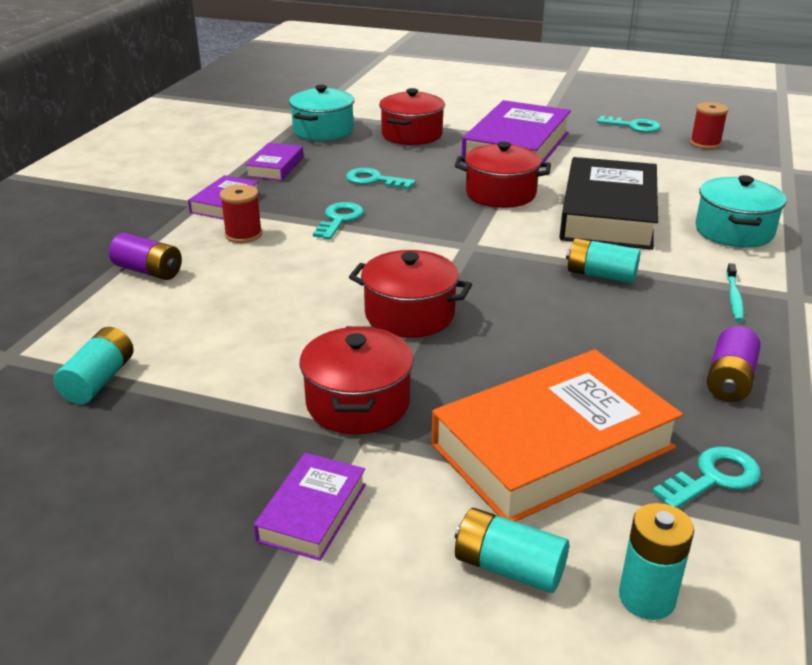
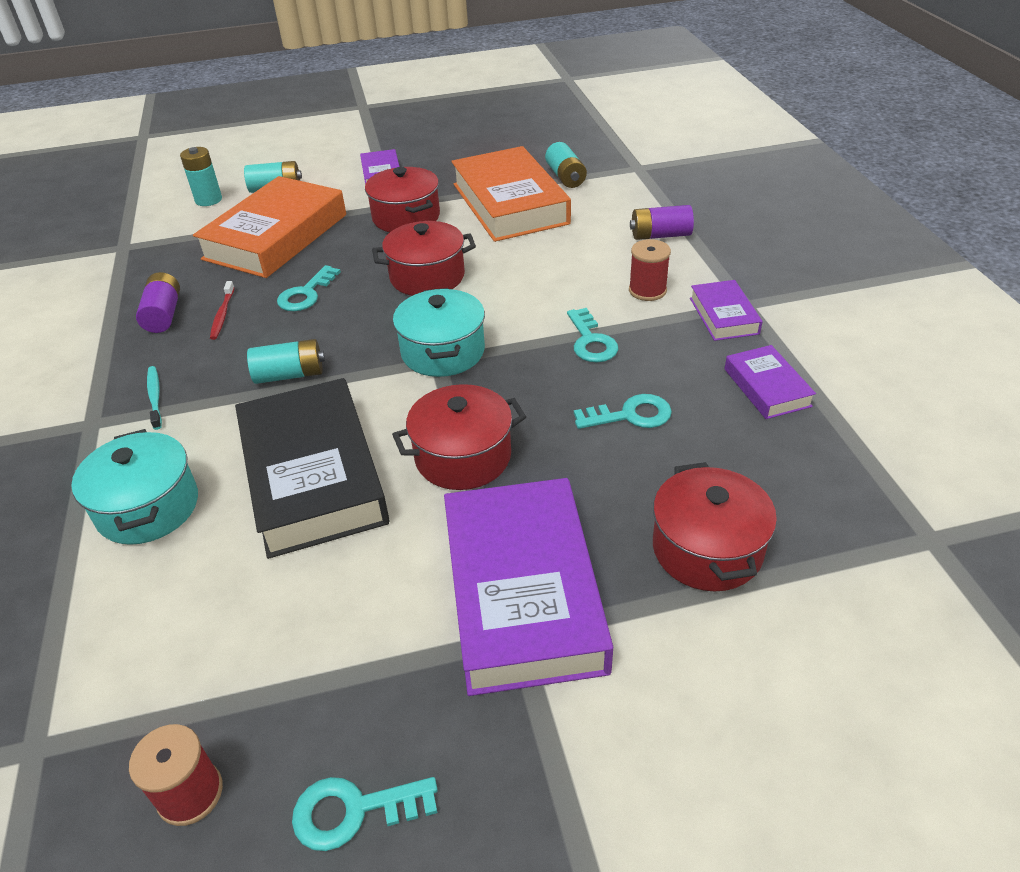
camera: 150 degrees right, 10 degrees up
turquoise pot [289,85,354,141] -> turquoise pot moved to [393,288,485,377]
turquoise key [652,446,761,508] -> turquoise key moved to [277,265,341,311]
none -> red toothbrush [210,281,235,340]
none -> orange book [451,146,571,242]

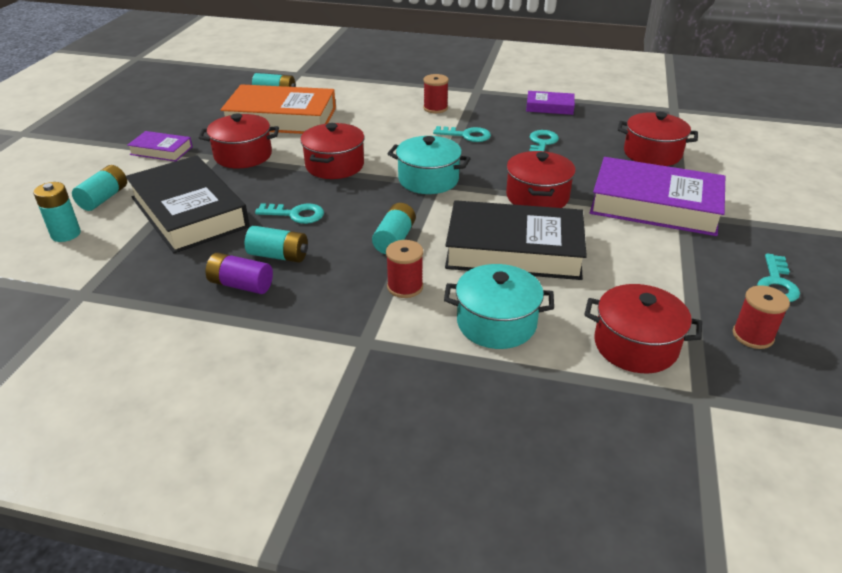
camera: 65 degrees left, 5 degrees down
turquoise toothbrush [147,366,162,430] -> none
orange book [193,176,346,278] -> black book [125,155,250,254]
red toothbrush [210,281,235,340] -> turquoise battery [245,226,308,263]
turquoise key [277,265,341,311] -> turquoise key turned 45 degrees counterclockwise [255,203,324,224]
purple battery [630,205,694,240] -> none
purple book [690,280,763,341] -> none
none -> red spool [386,240,423,298]
none -> red pot [584,284,702,373]

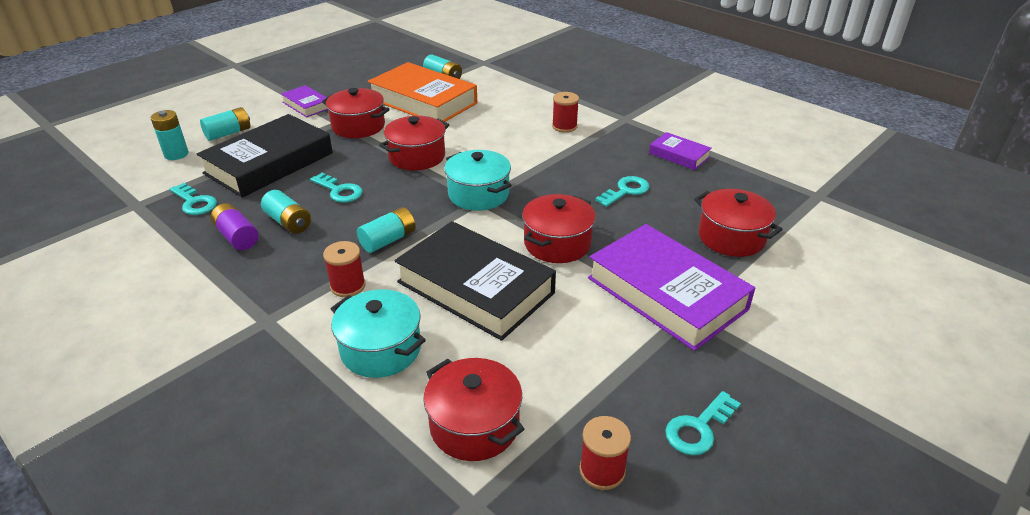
camera: 30 degrees right, 0 degrees up
black book [125,155,250,254] -> black book turned 45 degrees clockwise [197,114,333,198]
turquoise key [433,126,491,142] -> turquoise key moved to [170,183,217,215]

